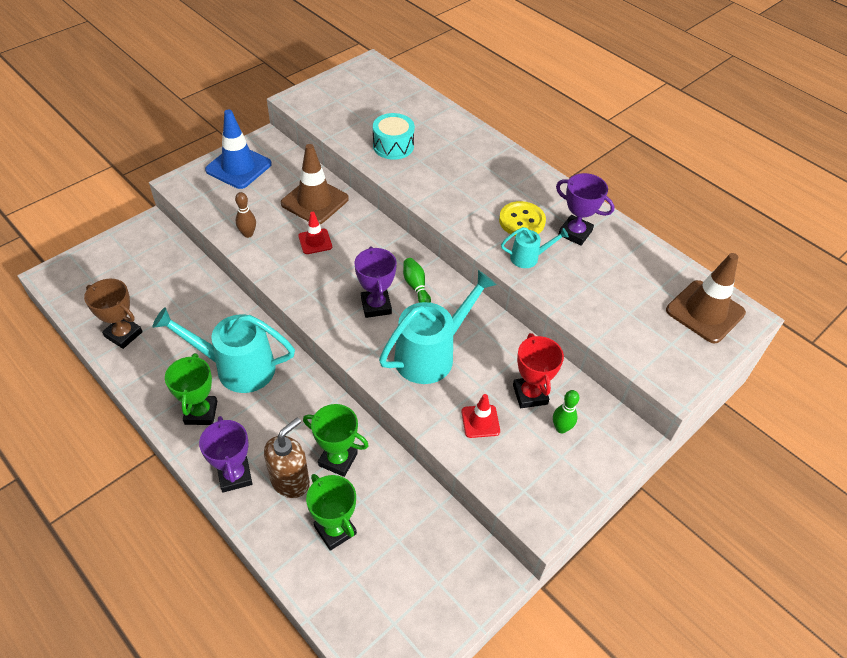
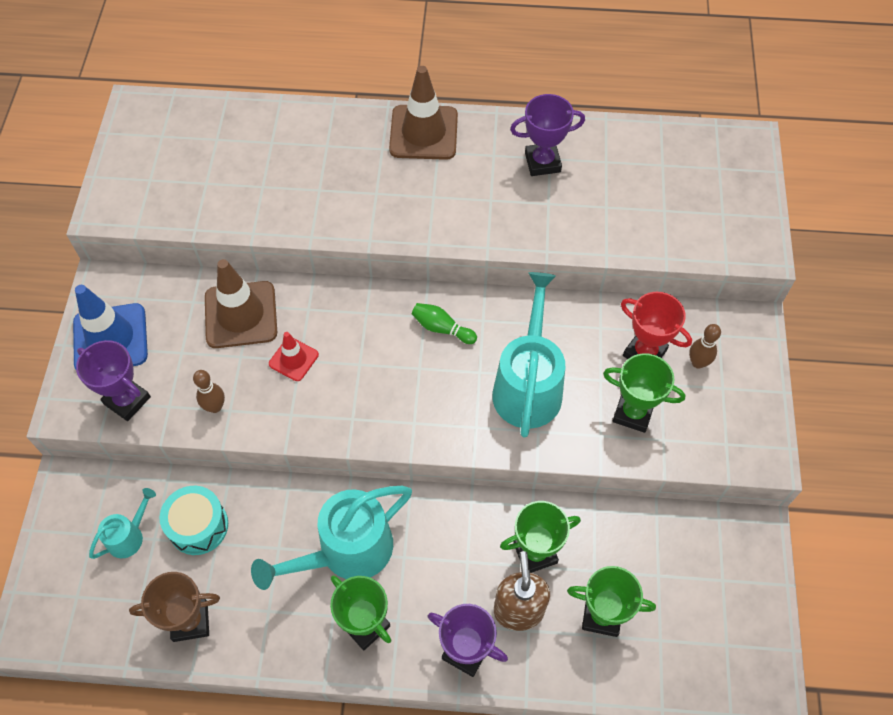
camera: 40 degrees left, 10 degrees up
purple trophy [354,246,397,318] -> purple trophy moved to [76,340,151,421]
turquoise drum [373,113,415,160] -> turquoise drum moved to [160,486,228,555]
red traffic cone [461,394,500,438] -> green trophy [603,353,685,433]
yellow button [499,201,546,236] -> none
turquoise watering can [501,227,569,268] -> turquoise watering can moved to [89,488,156,559]
green bowling pin [553,390,579,433] -> brown bowling pin [689,324,721,369]
brown traffic cone [666,253,746,343] -> brown traffic cone moved to [389,66,458,160]

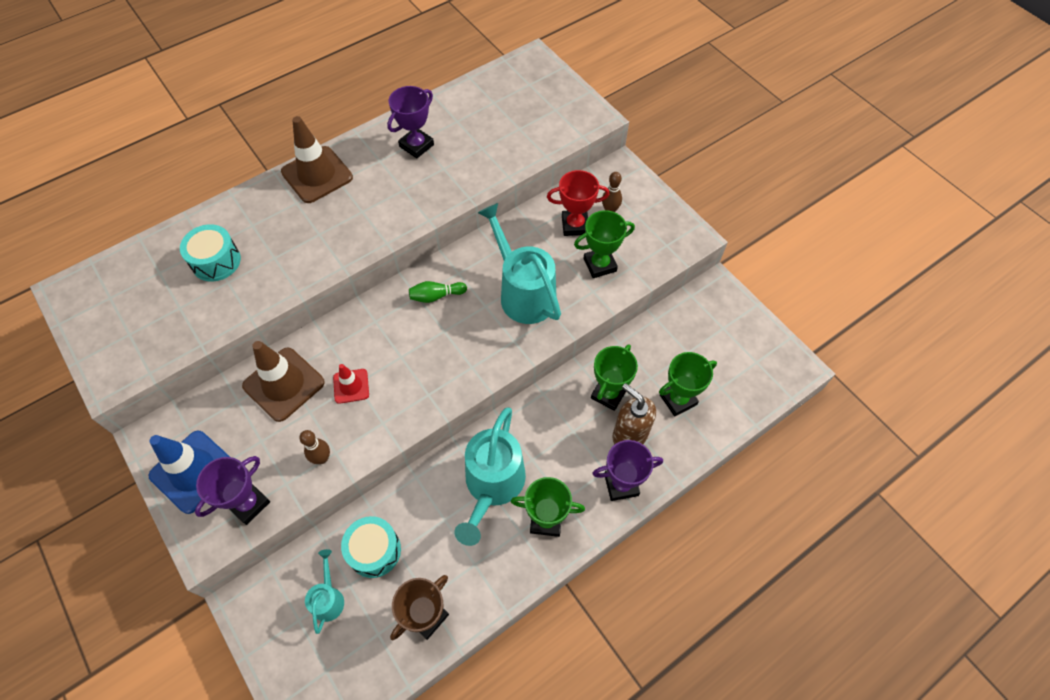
camera: 40 degrees left, 0 degrees up
purple trophy [76,340,151,421] -> purple trophy turned 45 degrees counterclockwise [195,456,270,525]
none -> turquoise drum [180,224,241,282]

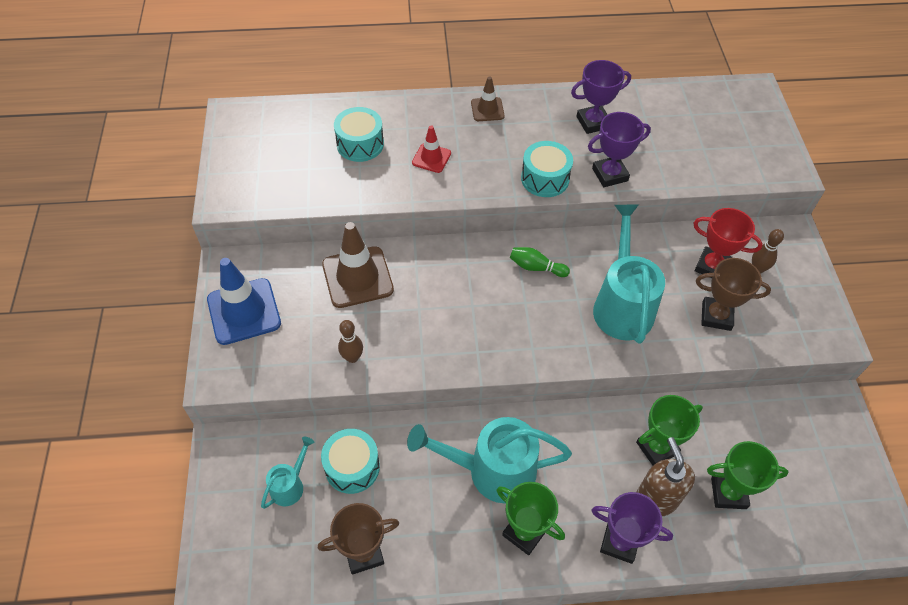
camera: 30 degrees right, 5 degrees down
purple trophy [195,456,270,525] -> purple trophy moved to [588,112,651,187]
brown traffic cone [281,116,353,203] -> brown traffic cone [471,76,505,121], size x0.54
red traffic cone [333,364,369,404] -> red traffic cone moved to [412,125,451,173]
turquoise watering can [455,407,526,546] -> turquoise watering can turned 45 degrees clockwise [407,417,572,504]
green trophy [574,210,635,278] -> brown trophy [696,258,771,331]
none -> turquoise drum [521,141,573,197]

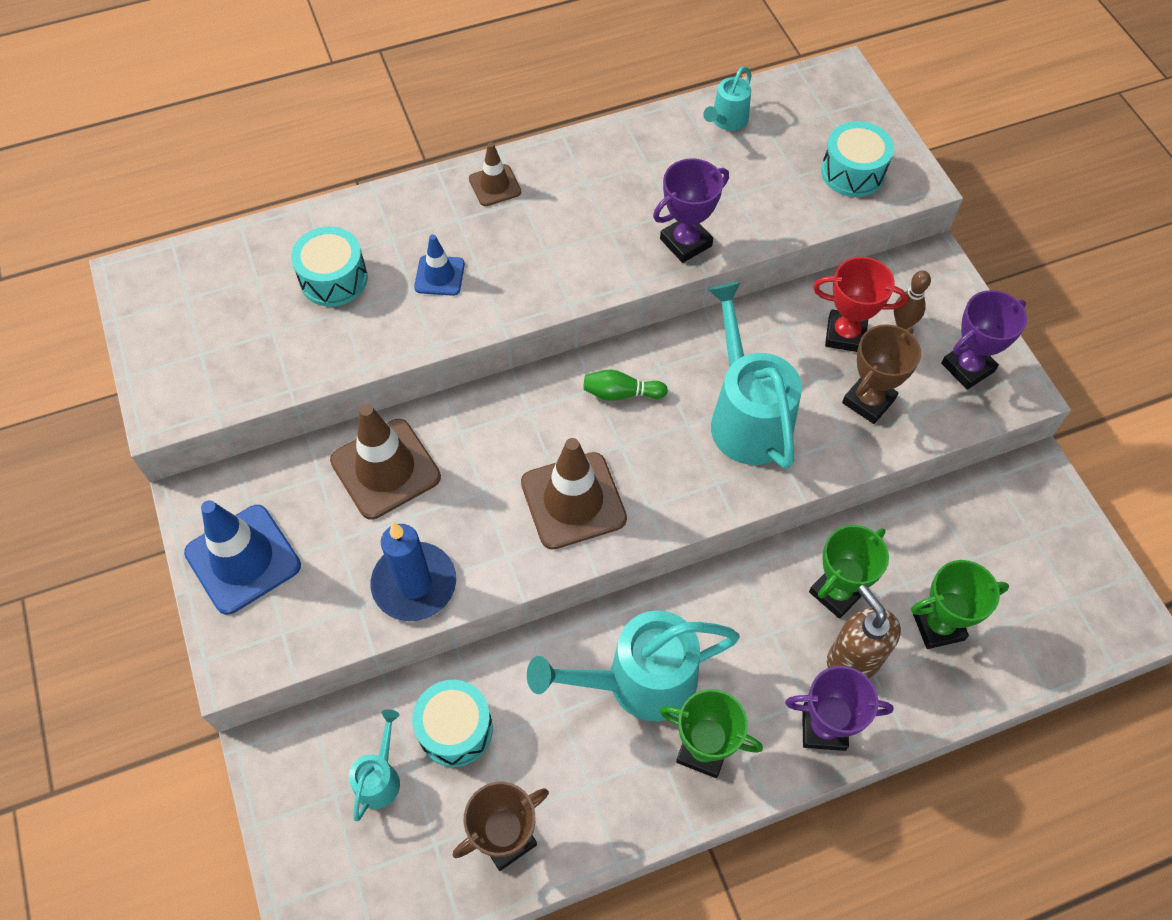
camera: 15 degrees left, 5 degrees up
brown bowling pin [338,320,363,363] -> blue candle [371,522,456,621]
red traffic cone [412,125,451,173] -> blue traffic cone [414,235,465,296]
turquoise drum [521,141,573,197] -> turquoise drum moved to [821,121,894,197]
purple trophy [571,60,631,134] -> purple trophy moved to [941,290,1027,390]
brown trophy [696,258,771,331] -> brown trophy turned 45 degrees counterclockwise [842,324,921,424]
none -> brown traffic cone [521,438,627,550]
none -> turquoise watering can [703,66,752,131]

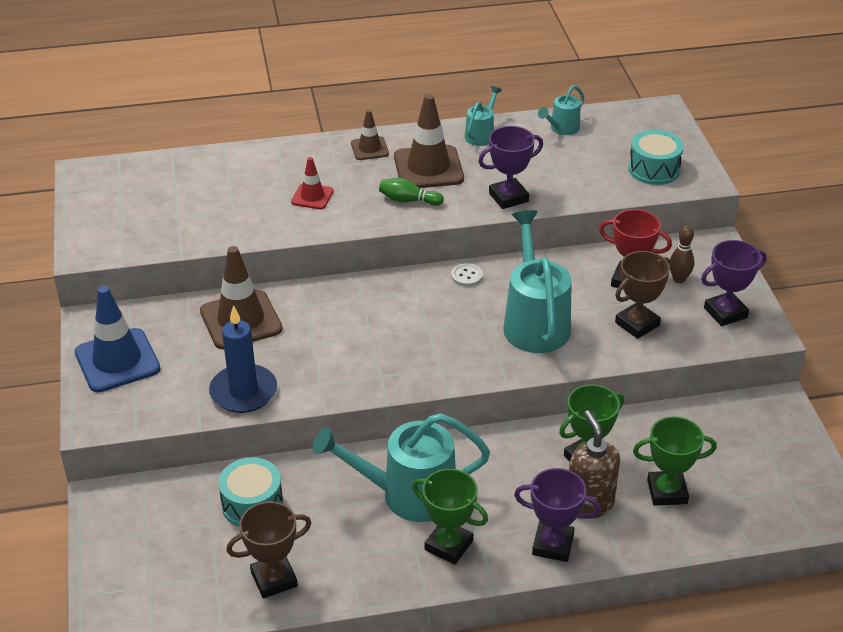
camera: 10 degrees right, 20 degrees down
turquoise drum [291,226,368,307] -> none
turquoise watering can [349,709,400,821] -> turquoise watering can moved to [465,86,502,146]
blue traffic cone [414,235,465,296] -> red traffic cone [291,157,334,209]
brown traffic cone [521,438,627,550] -> brown traffic cone moved to [394,94,464,188]
green bowling pin [584,369,668,401] -> green bowling pin moved to [379,178,444,206]
none -> white button [451,263,483,287]

